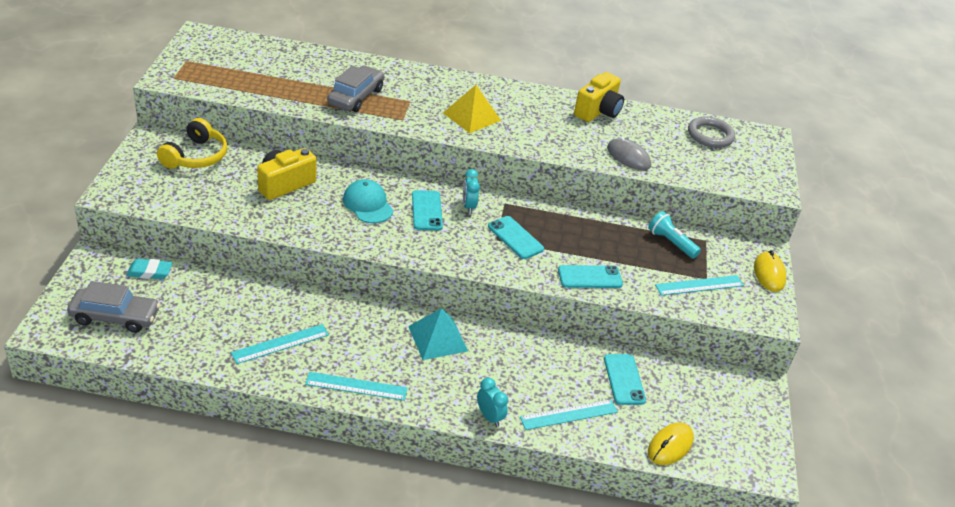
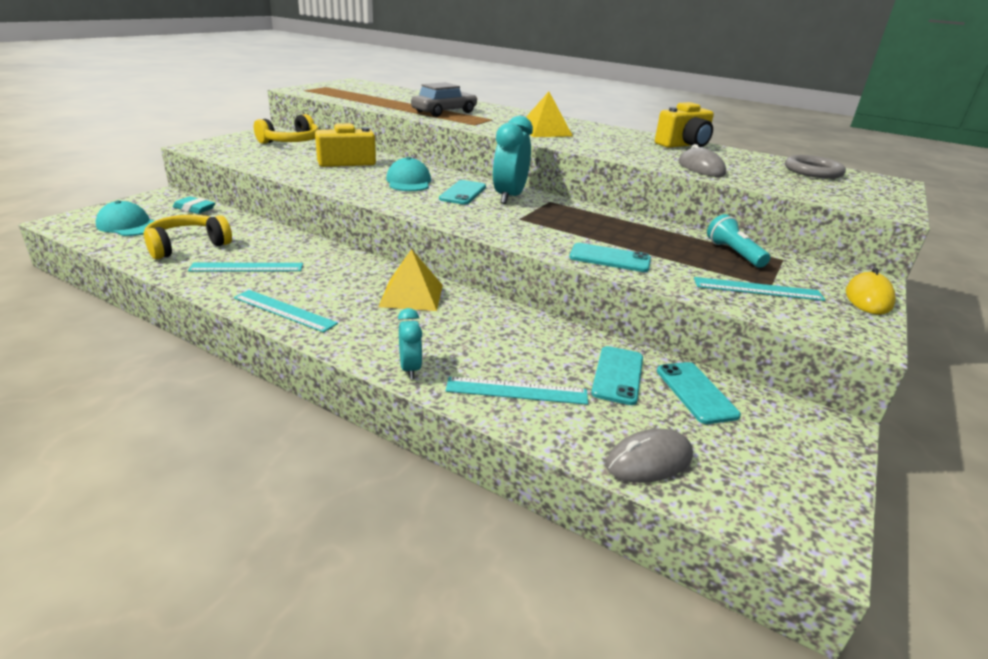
camera: 25 degrees right, 10 degrees down
grey car [67,281,160,333] -> turquoise cap [96,200,154,236]
turquoise pyramid [408,308,468,360] -> yellow pyramid [379,249,443,311]
turquoise clock [463,169,480,214] -> turquoise clock [492,116,533,204], size x1.82
turquoise phone [488,216,544,259] -> turquoise phone moved to [657,362,741,424]
yellow mouse [648,422,694,465] -> grey mouse [606,429,693,483]
none -> yellow headphones [144,214,232,259]

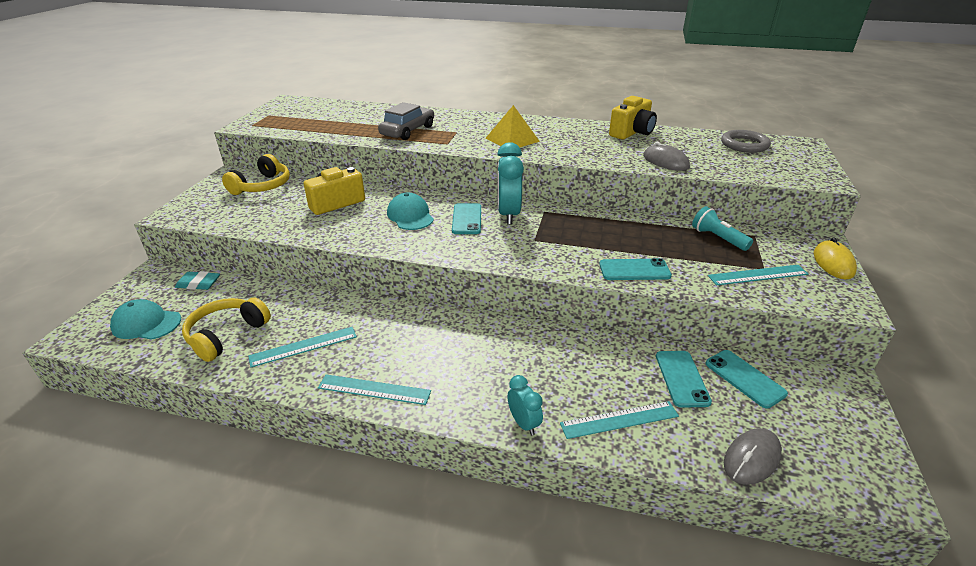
camera: 15 degrees left, 5 degrees up
yellow pyramid [379,249,443,311] -> none

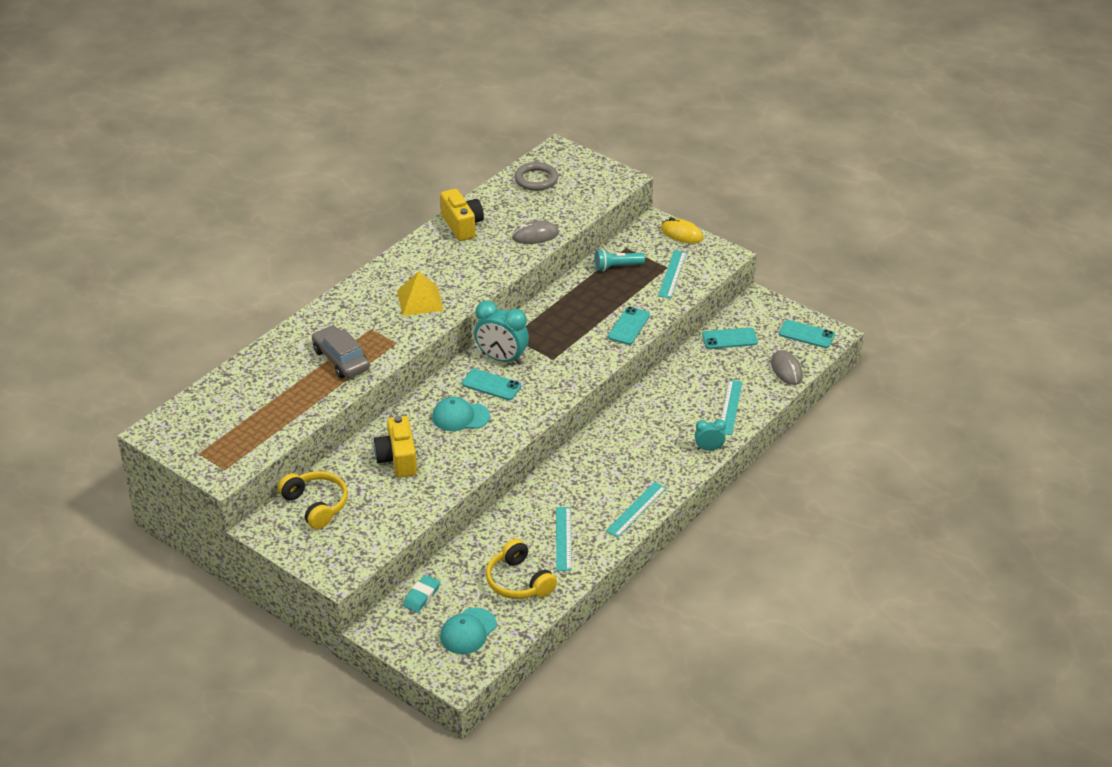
camera: 65 degrees left, 5 degrees up
turquoise phone [656,351,712,408] -> turquoise phone moved to [779,320,835,348]

